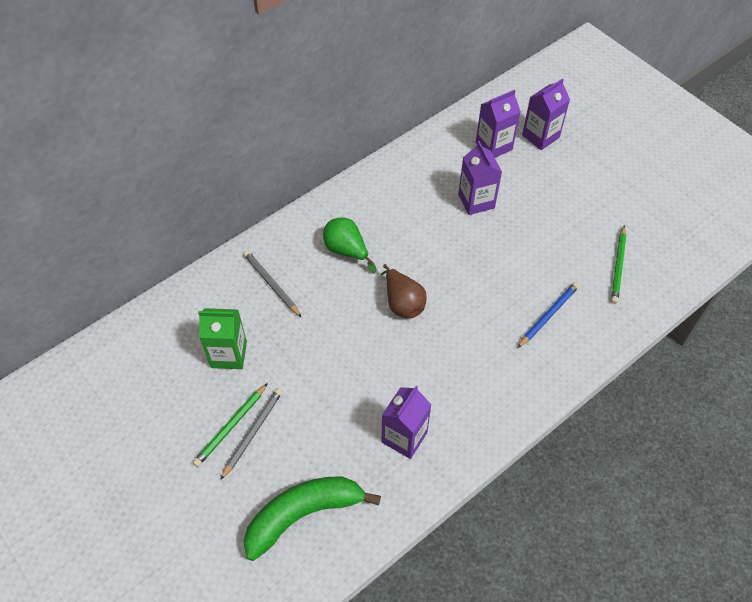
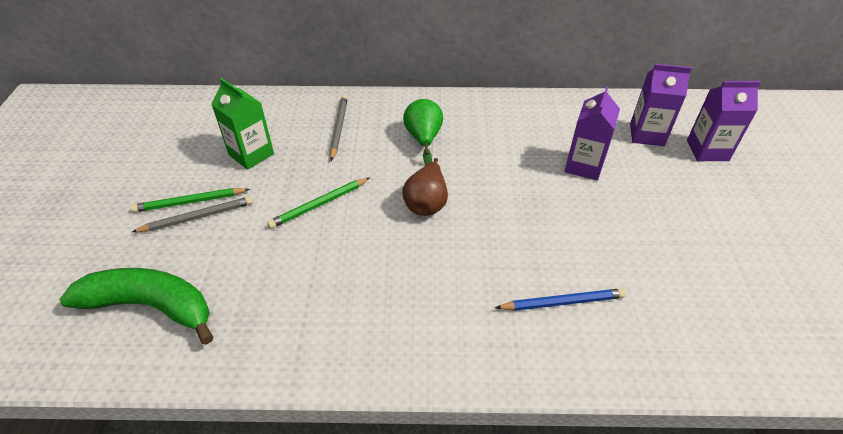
camera: 40 degrees right, 10 degrees down
purple carton [382,386,432,459] -> none
green pencil [611,225,626,304] -> green pencil moved to [267,178,370,229]

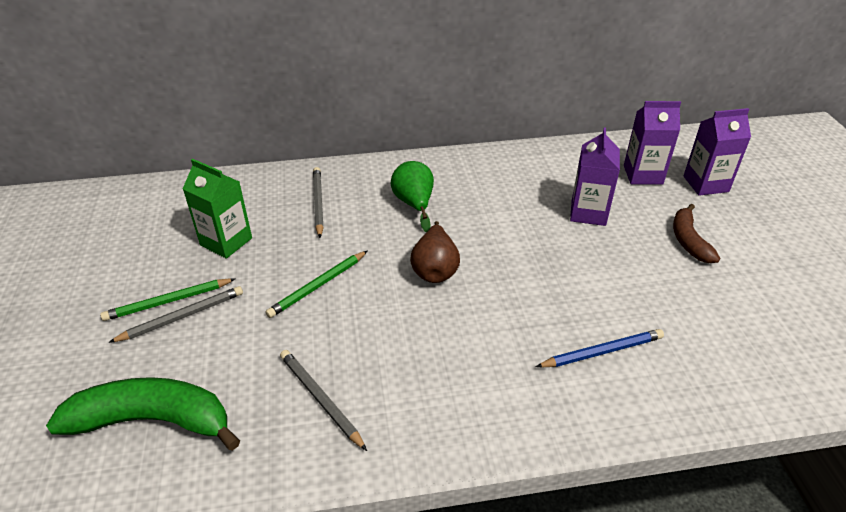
camera: 10 degrees left, 5 degrees down
none -> grey pencil [280,350,367,451]
none -> brown banana [673,204,720,263]

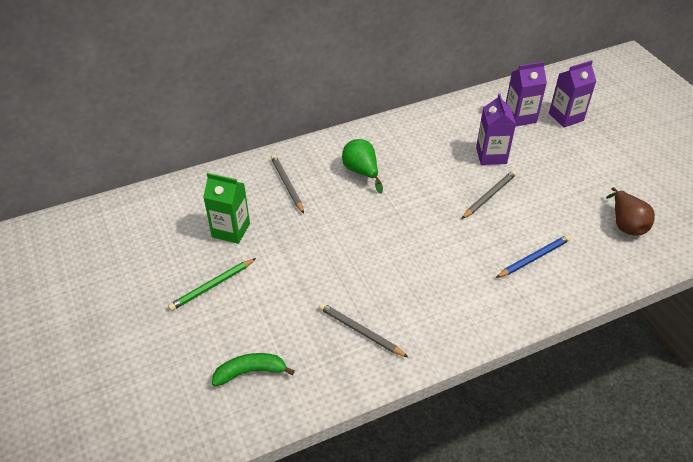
camera: 15 degrees left, 5 degrees up
green banana [46,377,240,451] -> green banana [212,353,295,386], size x0.59
grey pencil [108,286,243,343] -> grey pencil moved to [462,170,517,219]
green pencil [265,251,367,318] -> none
brown pear [410,221,460,283] -> brown pear moved to [606,187,655,236]
brown banana [673,204,720,263] -> none

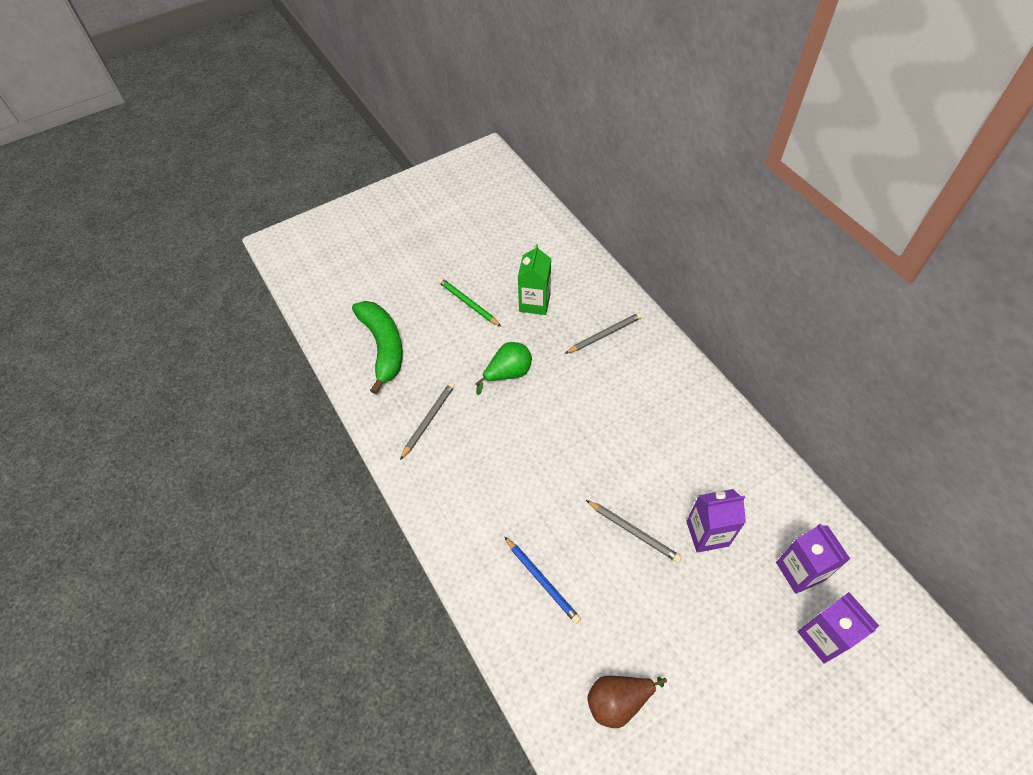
camera: 85 degrees right, 10 degrees up
green banana [212,353,295,386] -> green banana [352,301,403,394], size x1.68
green pear [342,139,383,194] -> green pear moved to [475,342,532,395]

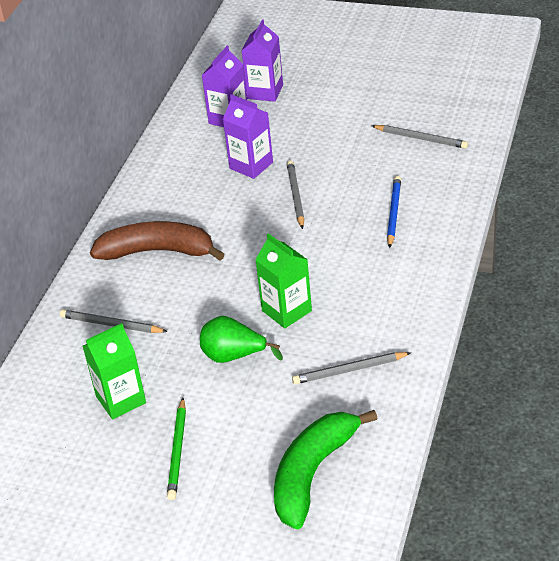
camera: 130 degrees left, 15 degrees down
brown pear [587,676,667,728] -> grey pencil [372,125,468,149]
none -> brown banana [90,221,225,261]
none -> green carton [255,233,312,328]

